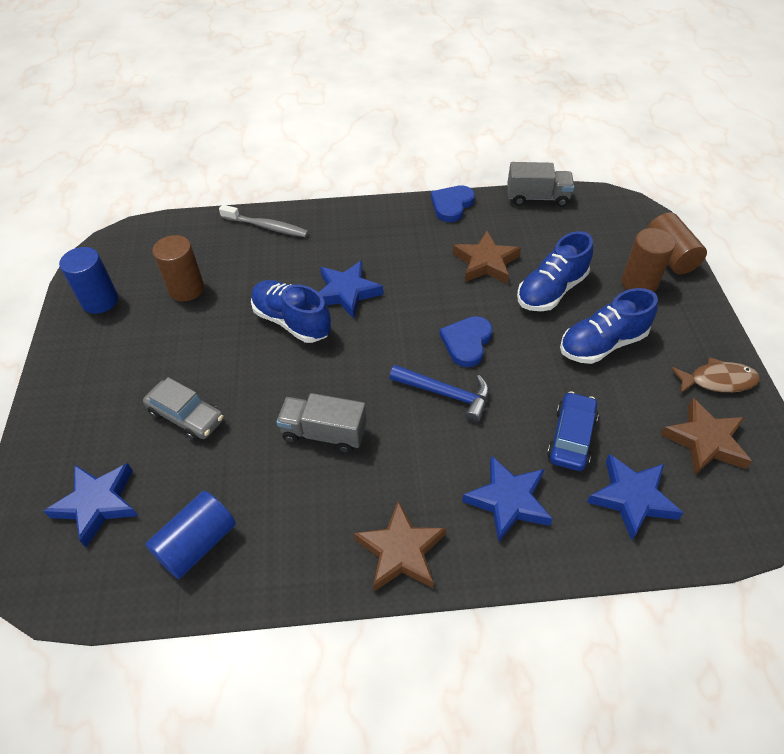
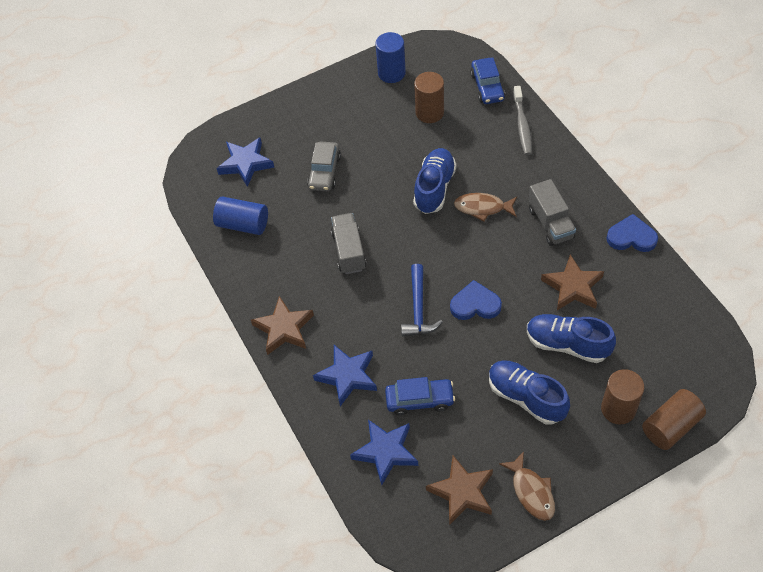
camera: 70 degrees right, 5 degrees up
blue star [319,260,383,319] -> brown fish [454,193,517,221]
grey truck [507,162,574,207] -> grey truck moved to [529,179,576,246]
none -> blue car [470,57,505,104]

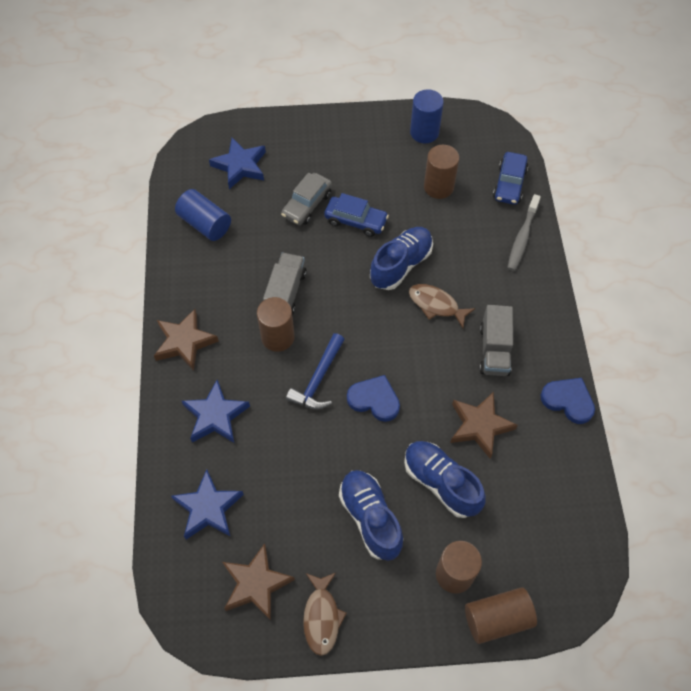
camera: 20 degrees right, 5 degrees up
blue car [385,377,455,416] -> blue car moved to [324,193,389,237]
none -> brown cylinder [257,297,295,352]

